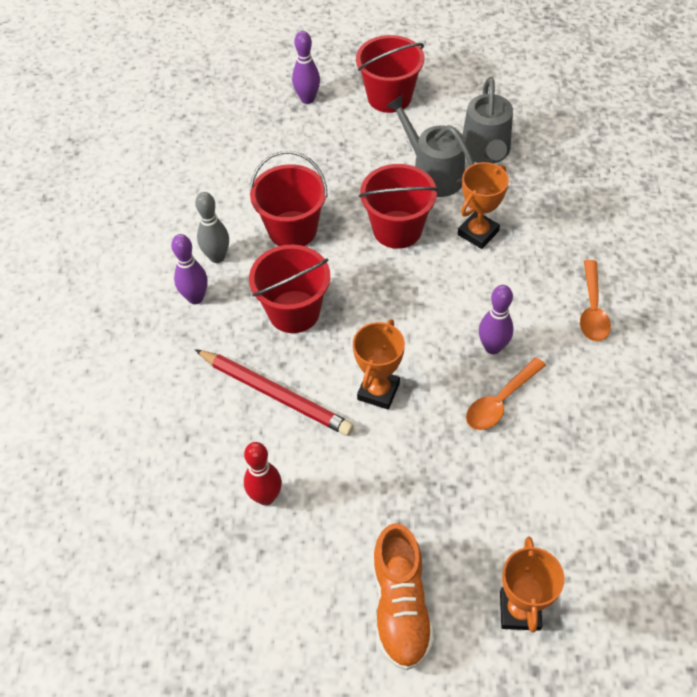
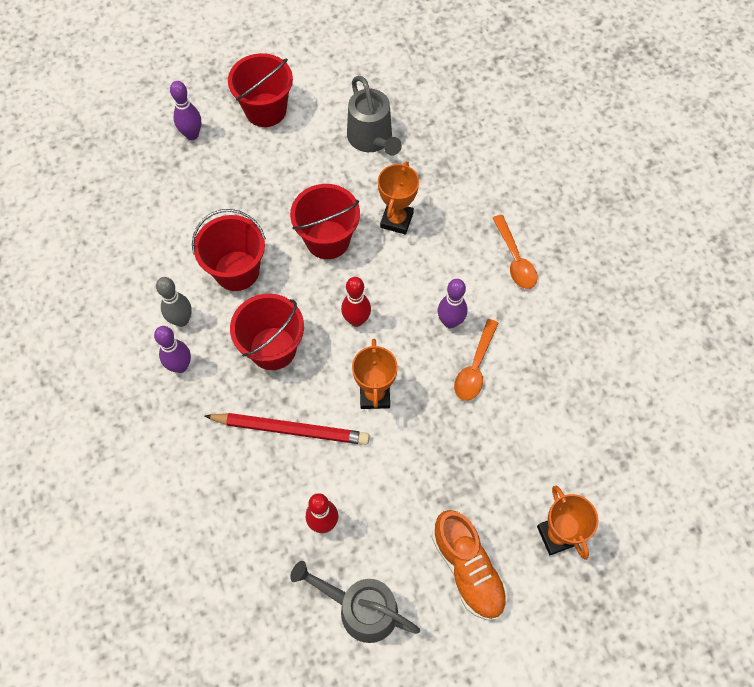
camera: 25 degrees left, 10 degrees up
grey watering can [386,96,475,197] -> grey watering can moved to [290,561,420,643]
none -> red bowling pin [341,277,371,327]

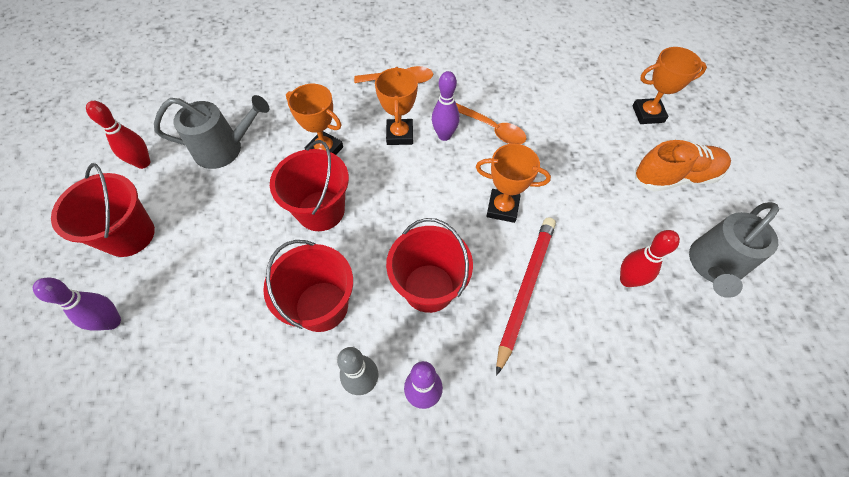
camera: 75 degrees left, 5 degrees down
red bowling pin [341,277,371,327] -> red bowling pin moved to [86,101,150,169]
none -> orange trophy [375,67,418,145]

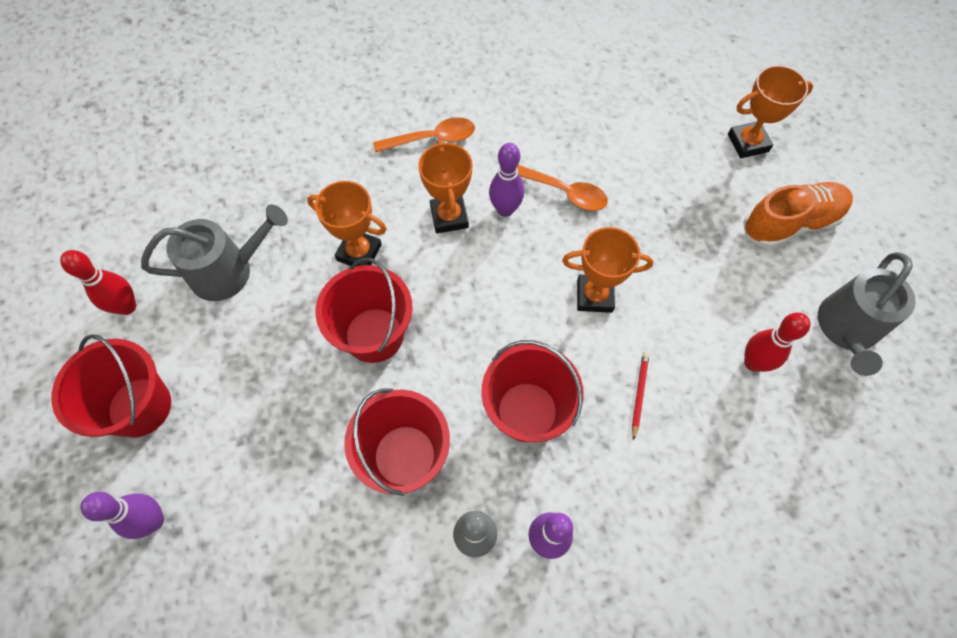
camera: 10 degrees left, 5 degrees up
red pencil [496,217,556,376] -> red pencil [632,352,649,441], size x0.45

